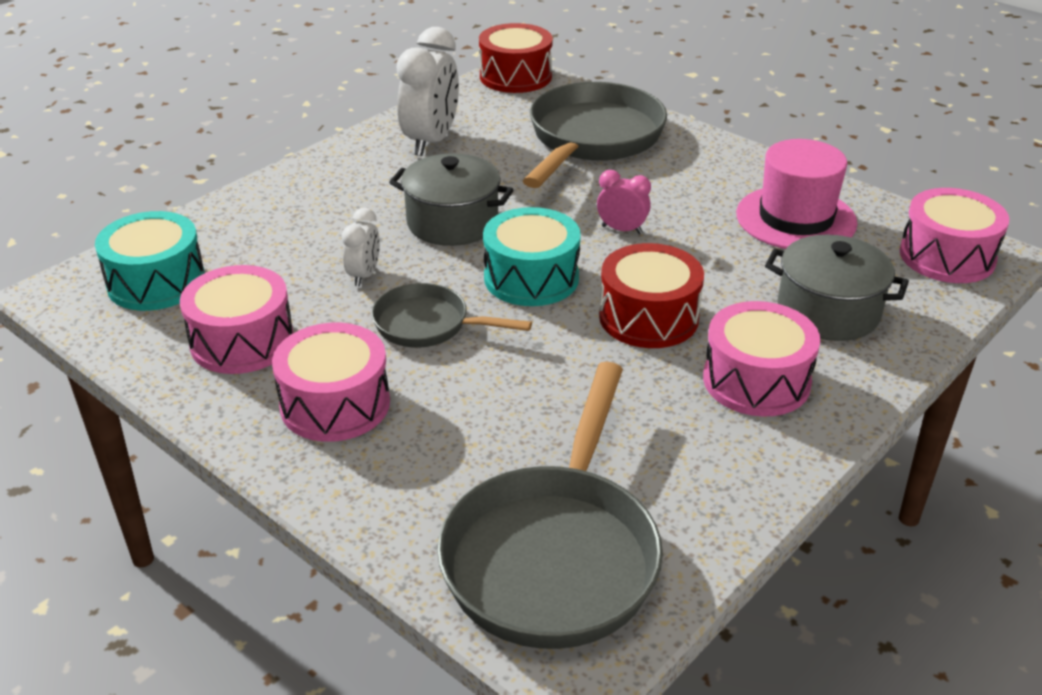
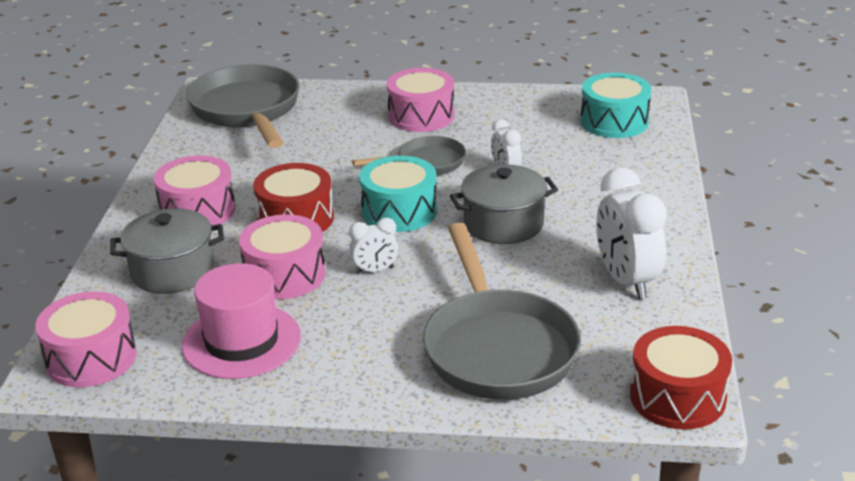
camera: 145 degrees right, 5 degrees down
pink drum [180,265,293,374] -> pink drum moved to [239,214,326,299]
pink clock [597,170,651,234] -> white clock [349,218,398,274]

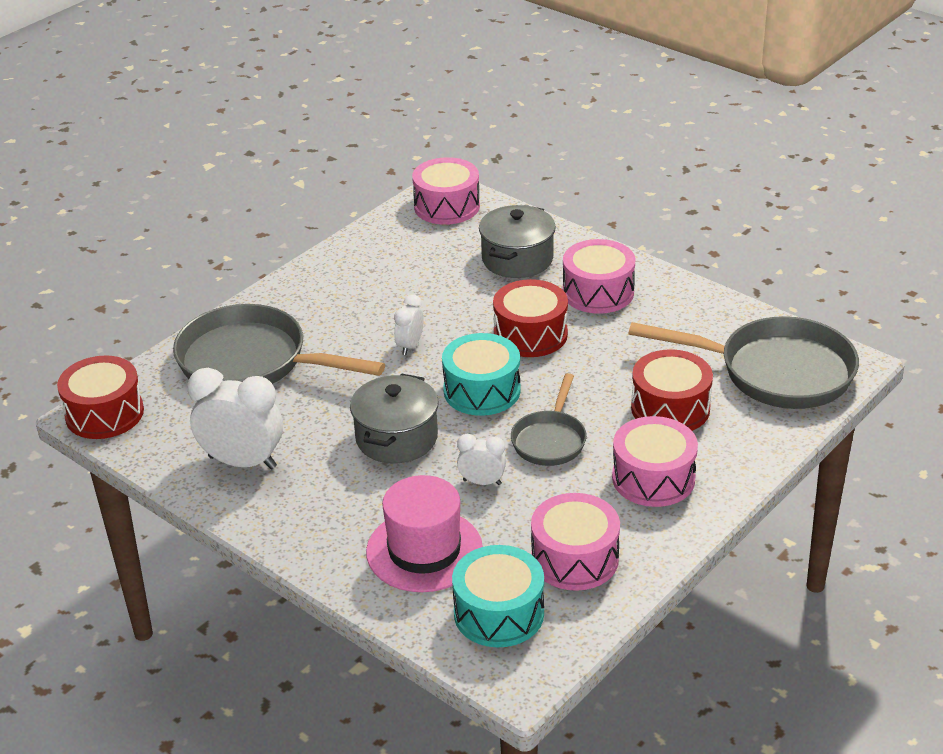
camera: 125 degrees right, 5 degrees up
pink hat [182,263,301,379] -> pink hat moved to [366,475,483,592]
pink drum [239,214,326,299] -> pink drum moved to [531,493,620,591]
none -> red drum [631,349,713,431]

